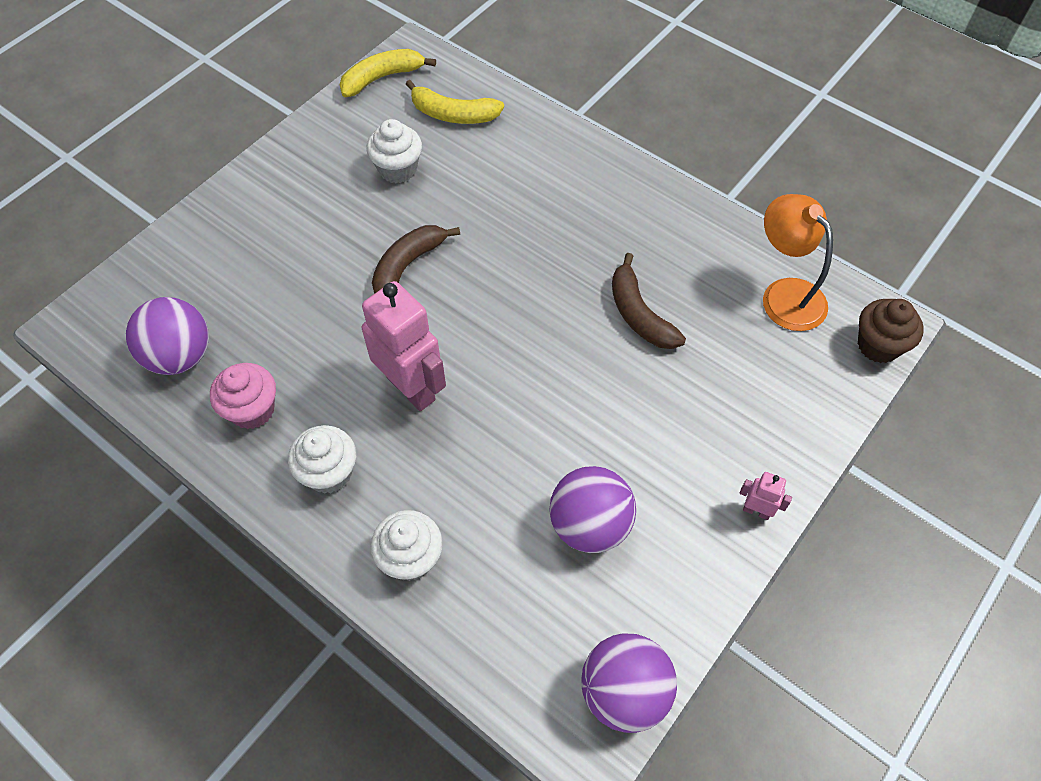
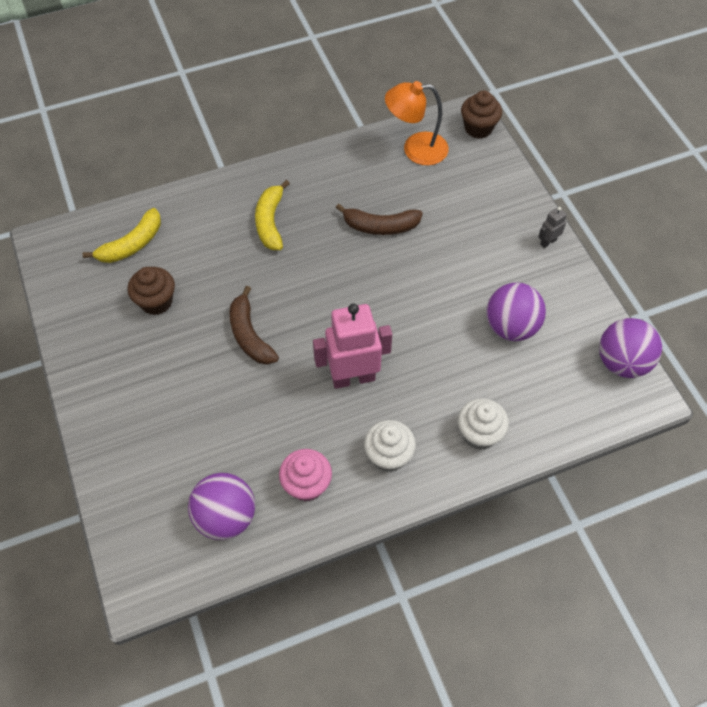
camera: 60 degrees left, 0 degrees up
yellow banana [339,49,436,97] -> yellow banana moved to [255,180,290,250]
white cupcake [366,119,422,183] -> brown cupcake [128,267,175,315]
pink robot [740,472,792,520] -> grey robot [538,207,567,248]

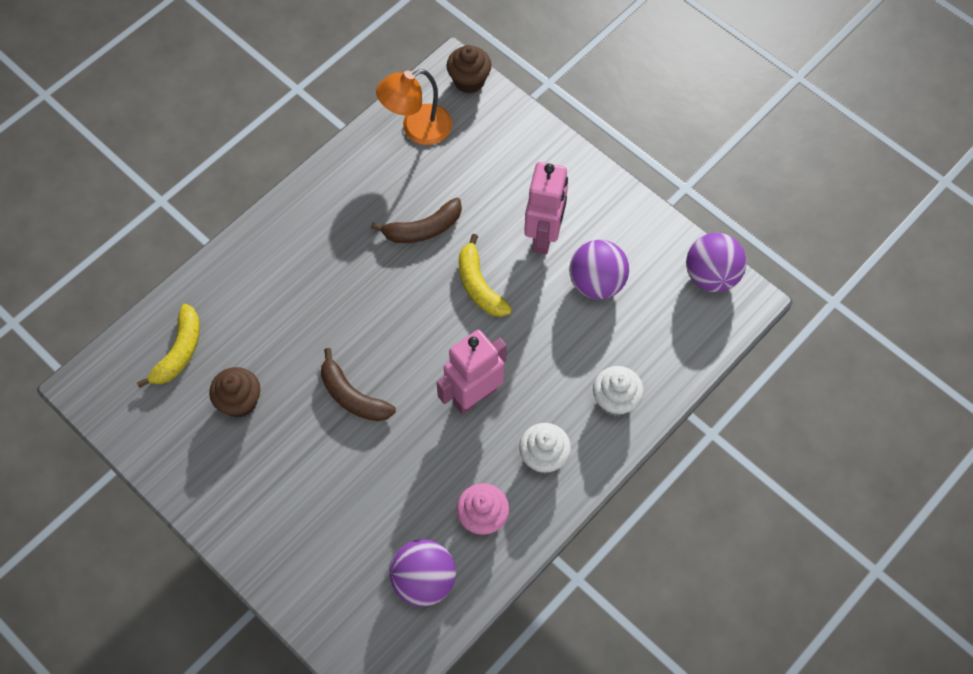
camera: 25 degrees left, 5 degrees up
yellow banana [255,180,290,250] -> yellow banana moved to [459,234,512,317]
grey robot [538,207,567,248] -> none
none -> pink robot [524,162,568,254]

